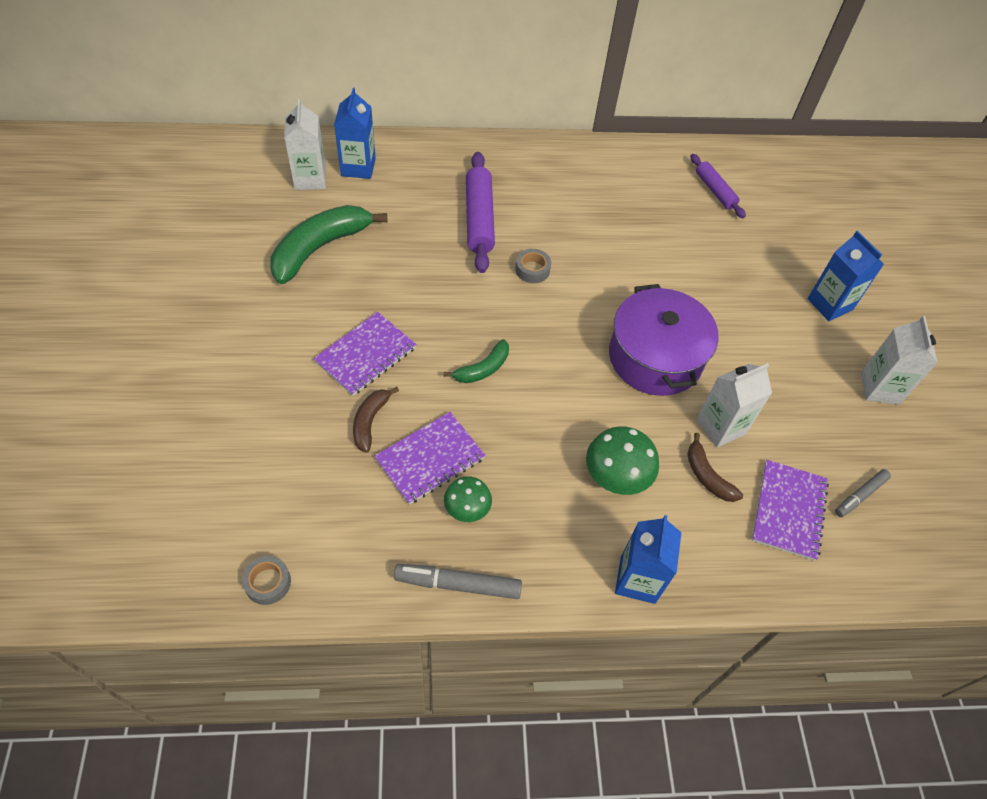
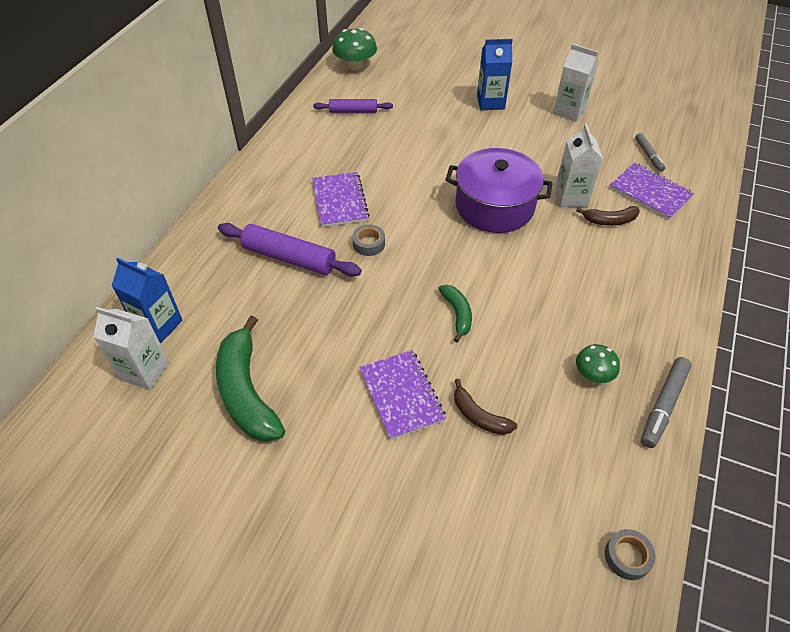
camera: 60 degrees left, 5 degrees down
purple notebook [374,412,486,505] -> purple notebook moved to [312,172,369,227]
green mushroom [586,426,659,495] -> green mushroom moved to [332,28,377,70]
blue carton [615,515,682,604] -> none

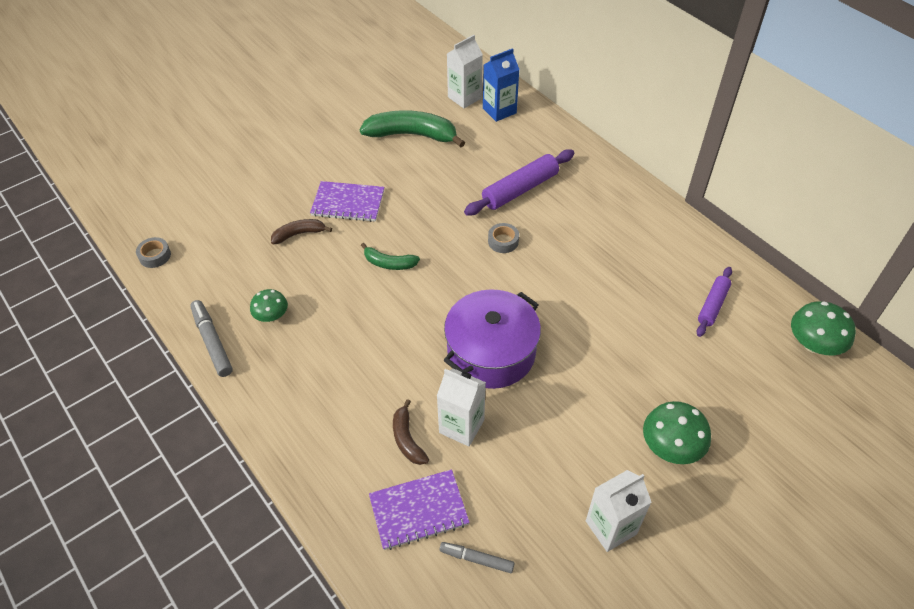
camera: 120 degrees right, 0 degrees up
purple notebook [312,172,369,227] -> none
blue carton [477,39,513,110] -> green mushroom [643,401,711,464]
brown banana [576,206,640,226] -> brown banana turned 45 degrees counterclockwise [393,399,429,465]

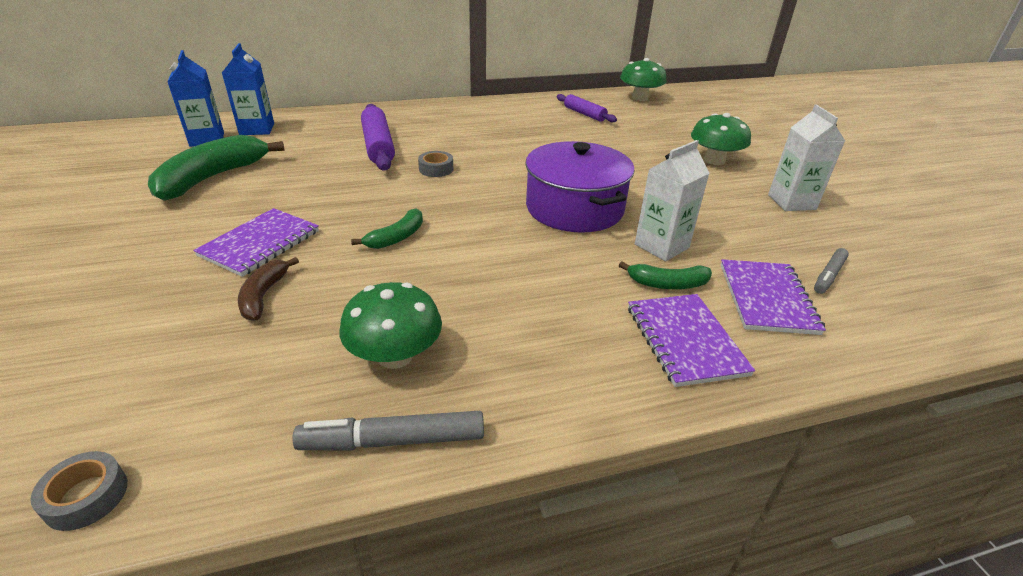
camera: 70 degrees left, 15 degrees down
green mushroom [250,289,288,322] -> green mushroom [340,282,442,369], size x1.56
brown banana [393,399,429,465] -> green banana [619,261,712,289]
white carton [447,35,483,108] -> blue carton [168,50,224,147]
none -> purple notebook [628,294,755,387]

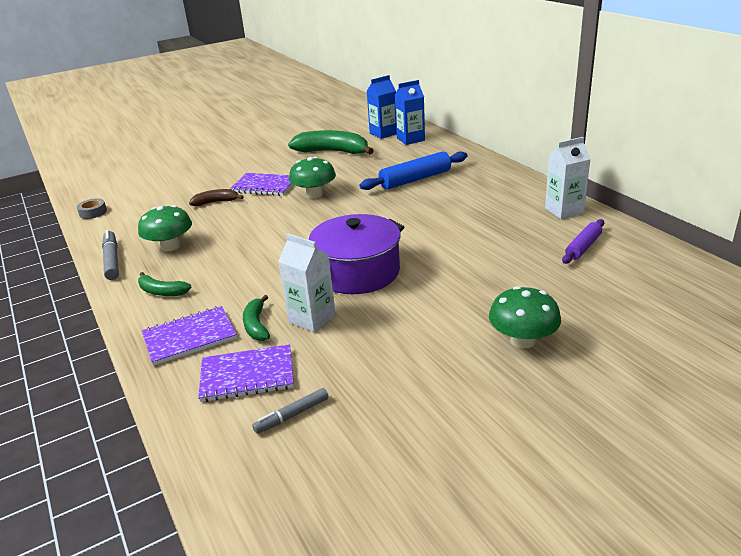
camera: 80 degrees right, 5 degrees down
green banana [351,208,423,249] -> green banana moved to [138,272,192,296]
purple rolling pin [361,104,395,171] -> blue rolling pin [359,151,467,190]
grey tape [418,151,453,177] -> none
green mushroom [620,58,667,101] -> green mushroom moved to [289,157,336,198]
white carton [768,104,845,211] -> white carton moved to [545,137,591,219]
grey marker [814,248,849,294] -> grey marker turned 60 degrees counterclockwise [252,388,329,434]

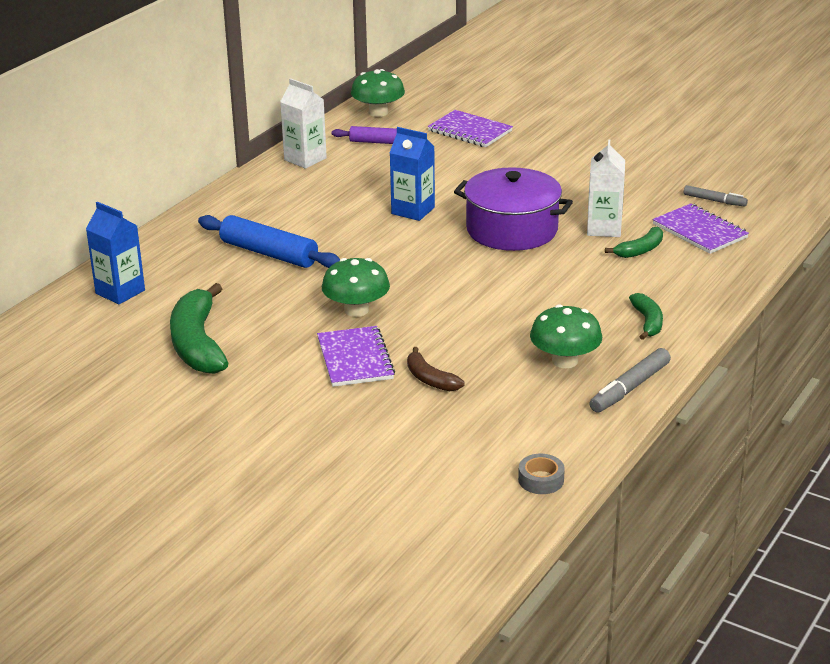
camera: 120 degrees left, 0 degrees up
purple notebook [142,306,237,366] -> purple notebook moved to [428,110,513,147]
blue carton [367,75,397,139] -> blue carton moved to [390,127,435,221]
green mushroom [489,286,561,349] -> green mushroom moved to [351,69,405,117]

